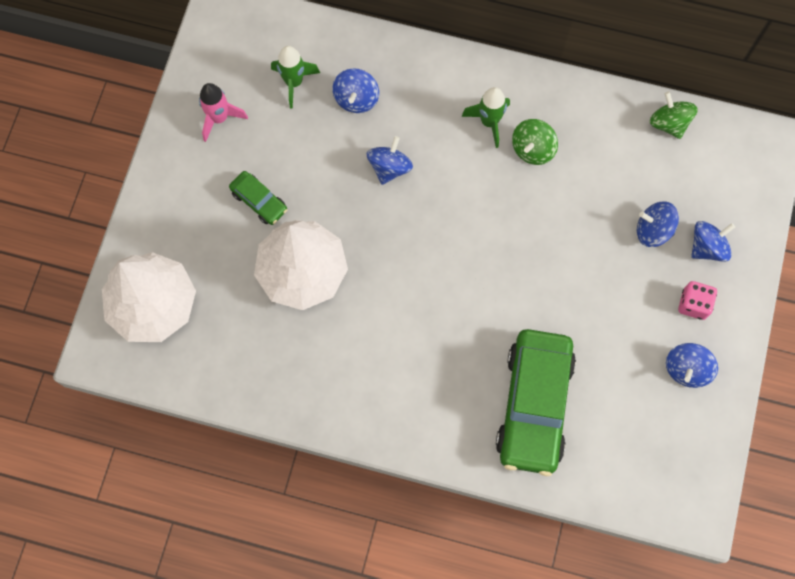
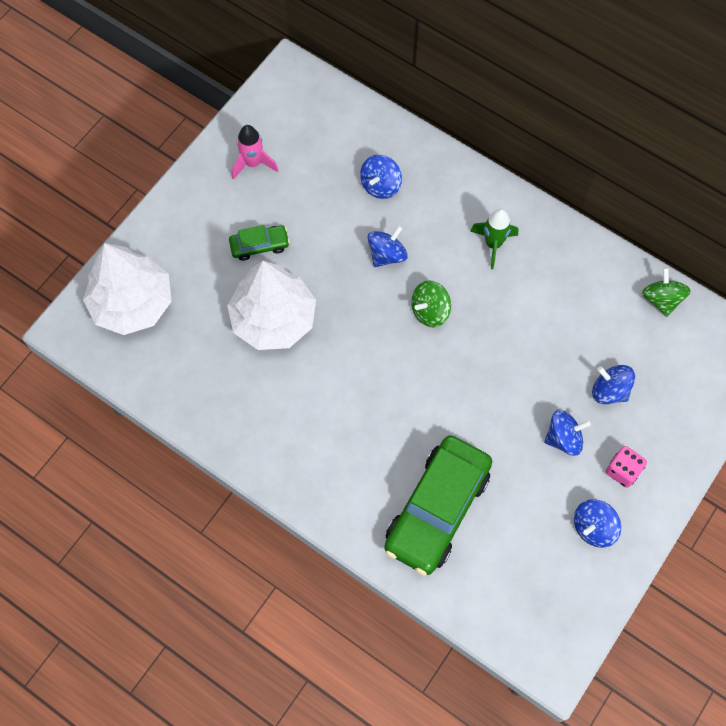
camera: 20 degrees right, 5 degrees down
green car [229,171,287,225] -> green car turned 75 degrees counterclockwise [229,225,290,261]
green rocket [271,46,320,109] -> none
green spinning top [512,119,558,165] -> green spinning top moved to [411,281,451,327]
blue spinning top [691,221,735,262] -> blue spinning top moved to [544,410,591,456]

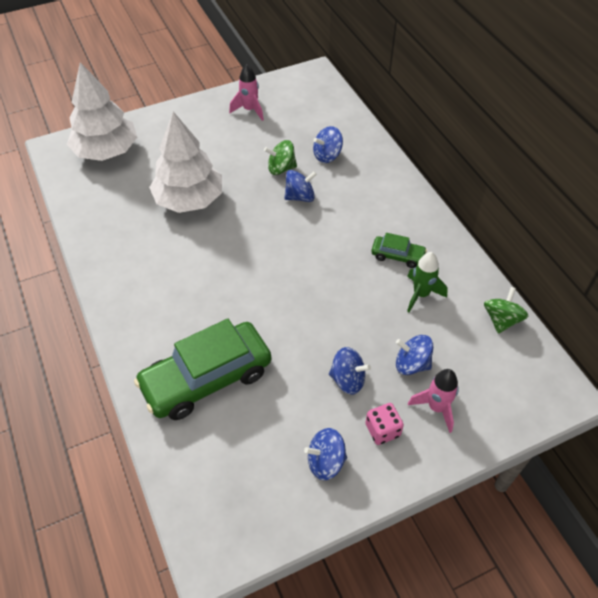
camera: 30 degrees right, 15 degrees down
green car [229,225,290,261] -> green car moved to [371,233,427,268]
green spinning top [411,281,451,327] -> green spinning top moved to [264,140,297,175]
green rocket [470,209,518,269] -> green rocket moved to [407,252,448,312]
blue spinning top [592,365,635,404] -> blue spinning top turned 45 degrees counterclockwise [396,335,433,375]
none -> pink rocket [408,369,459,433]

